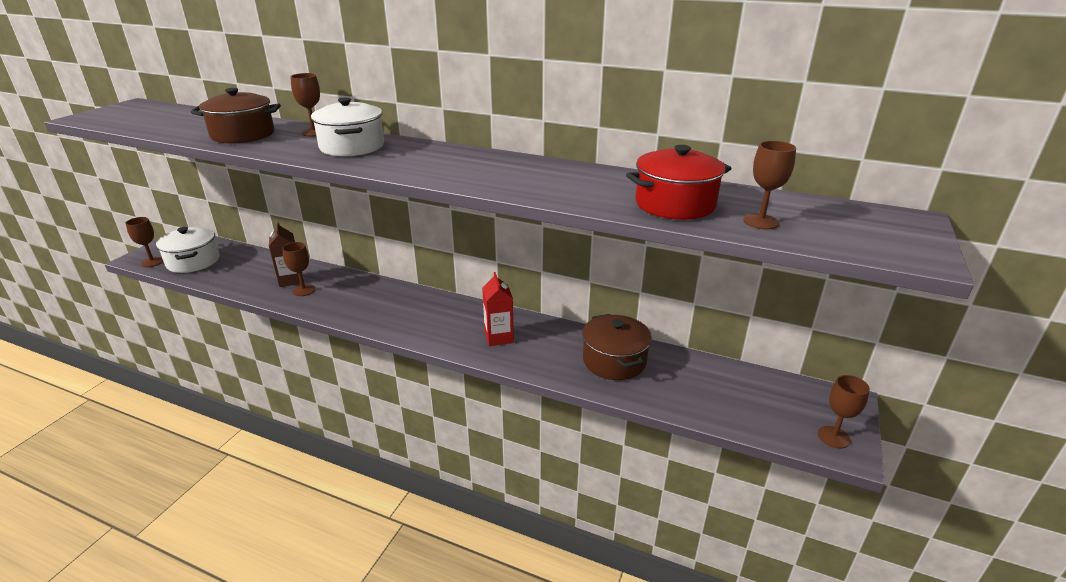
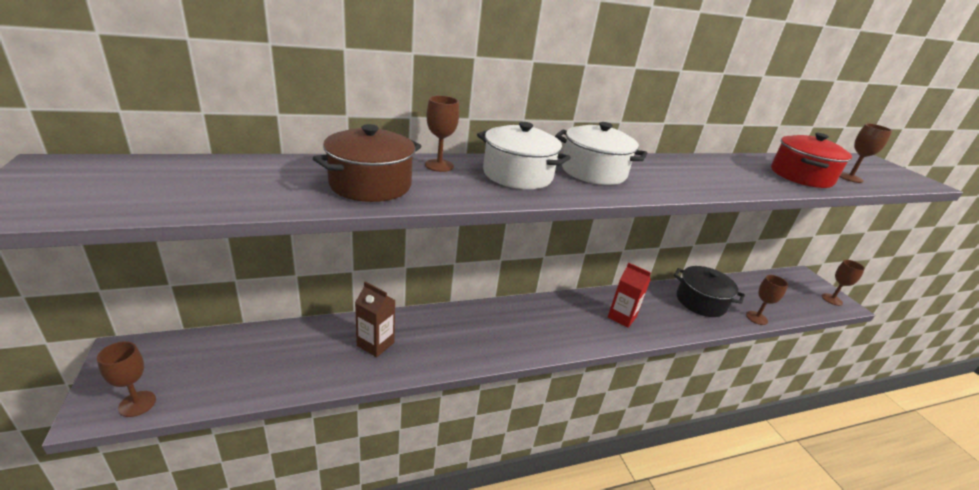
camera: 45 degrees left, 0 degrees up
white pot [156,227,220,273] -> white pot moved to [555,122,648,185]
brown goblet [282,242,315,296] -> brown goblet moved to [746,275,788,325]
brown pot [582,314,652,380] -> black pot [674,266,745,317]

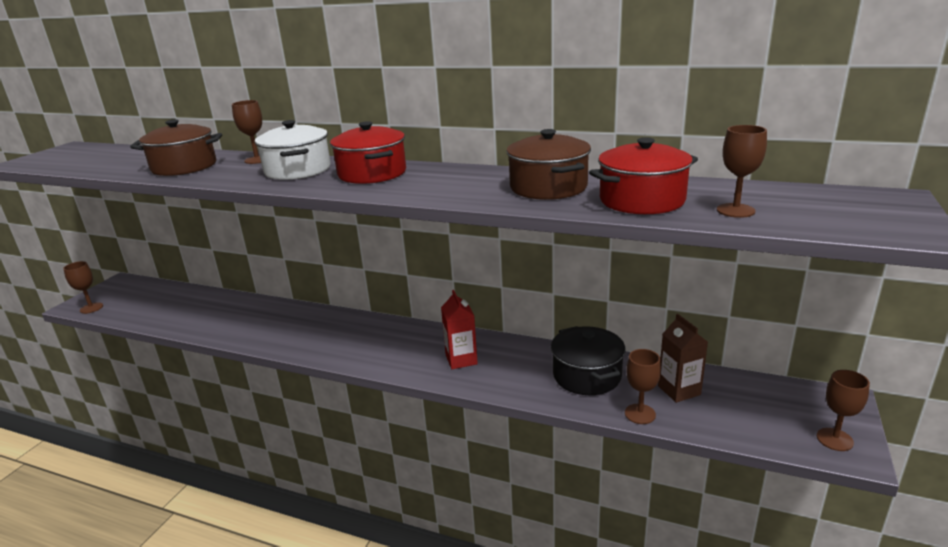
camera: 45 degrees right, 5 degrees down
brown carton [355,282,395,357] -> brown carton moved to [658,314,708,403]
white pot [555,122,648,185] -> red pot [330,121,406,184]
none -> brown pot [506,129,591,200]

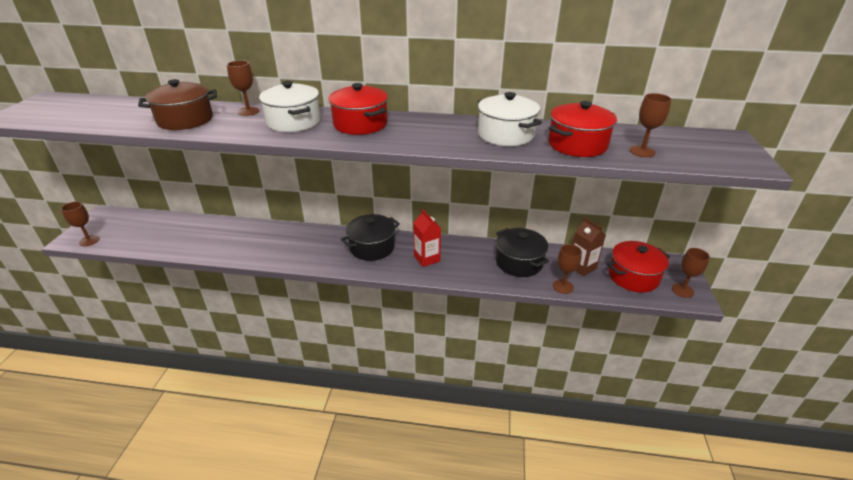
camera: 15 degrees left, 10 degrees up
brown pot [506,129,591,200] -> white pot [478,92,542,146]
none -> black pot [341,214,400,261]
none -> red pot [607,241,670,293]

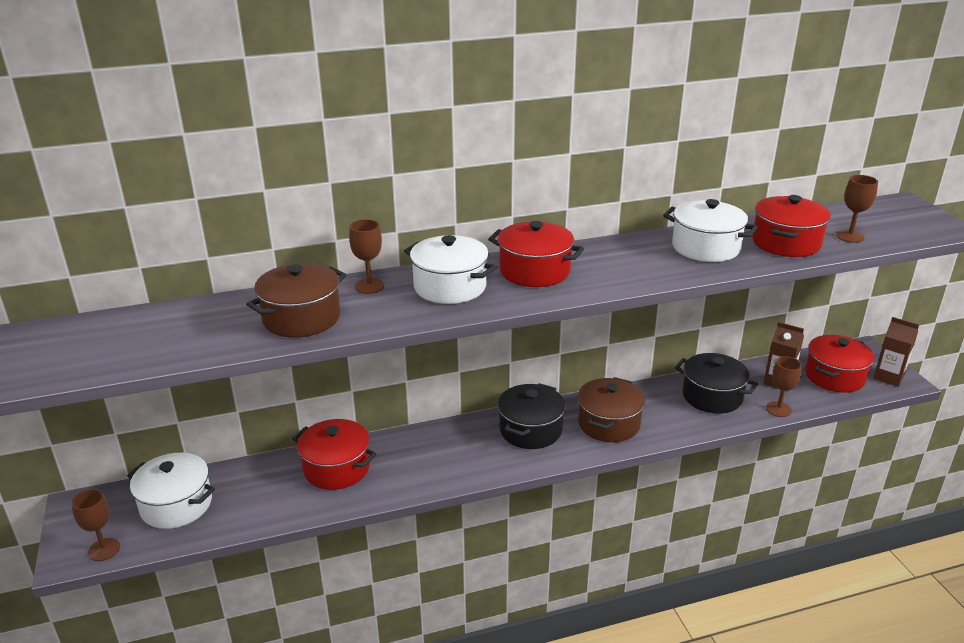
camera: 25 degrees left, 5 degrees down
red carton [413,209,441,267] -> brown pot [578,377,645,442]
brown goblet [672,248,710,298] -> brown carton [873,317,919,387]
none -> white pot [127,453,215,529]
none -> red pot [292,419,377,490]

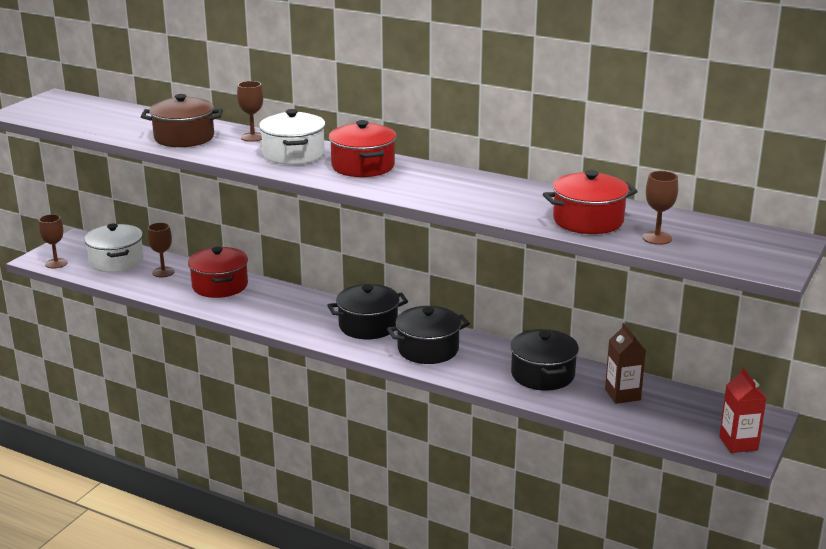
camera: 45 degrees right, 5 degrees down
brown pot [578,377,645,442] -> black pot [387,306,470,364]
white pot [663,199,758,262] -> none
brown goblet [766,356,802,417] -> brown goblet moved to [147,223,175,277]
red pot [805,335,874,393] -> none
brown carton [873,317,919,387] -> red carton [719,368,766,453]

